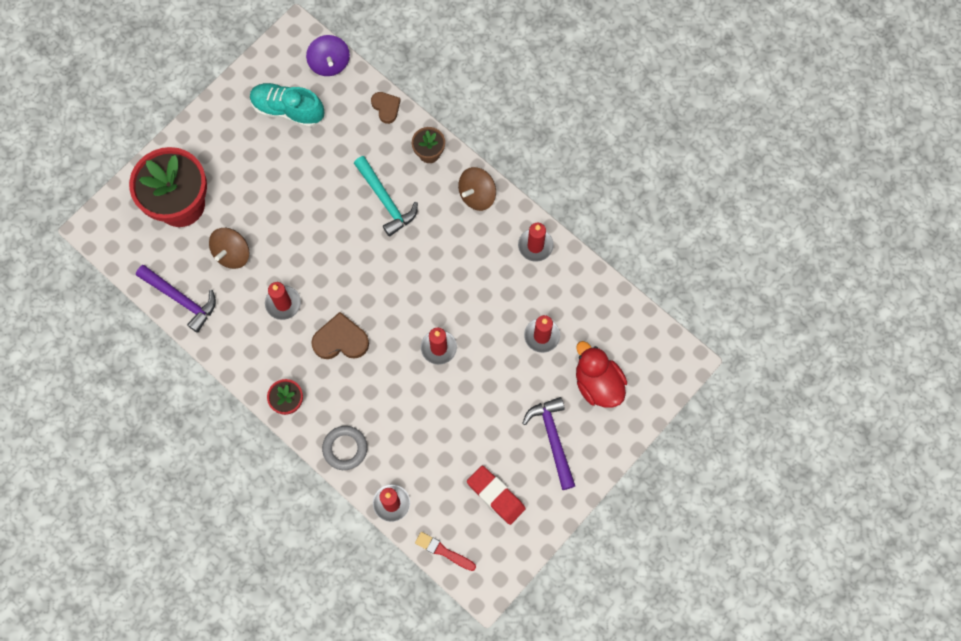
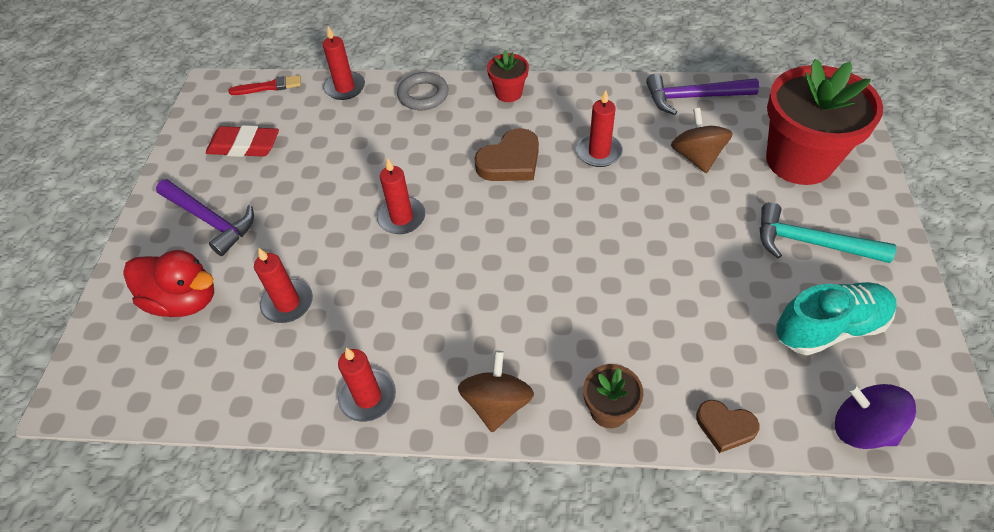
camera: 145 degrees right, 20 degrees down
turquoise hammer [354,156,418,237] -> turquoise hammer moved to [760,202,896,263]

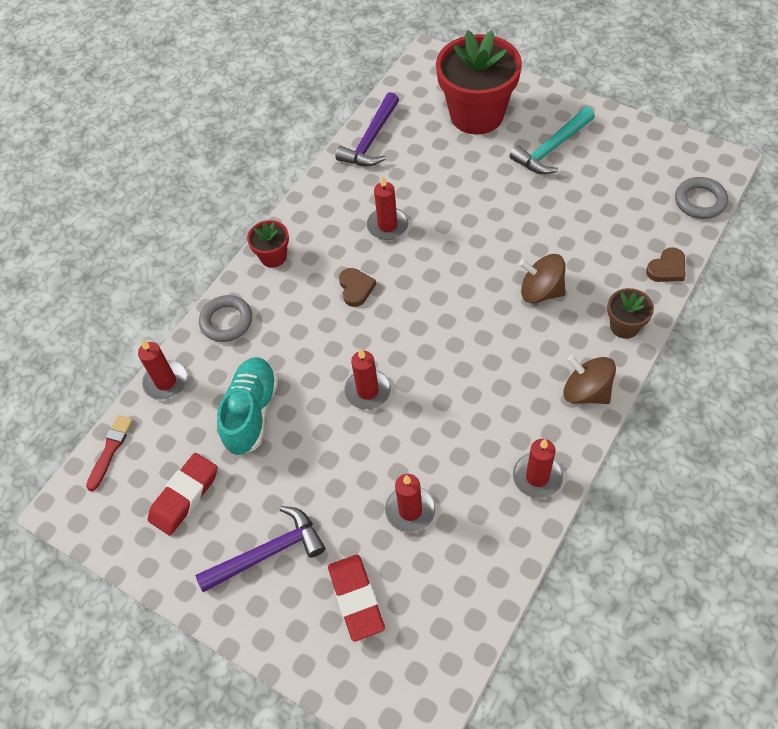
camera: 60 degrees left, 5 degrees up
red duck [123,250,214,317] -> red eraser [328,555,385,642]
brown heart [474,128,539,181] -> brown heart [339,268,376,307], size x0.63
brown spinning top [671,108,733,173] -> brown spinning top moved to [519,254,566,303]
turquoise shoe [776,282,896,355] -> turquoise shoe moved to [217,357,278,455]
purple spinning top [835,384,916,449] -> grey ring [675,177,728,219]

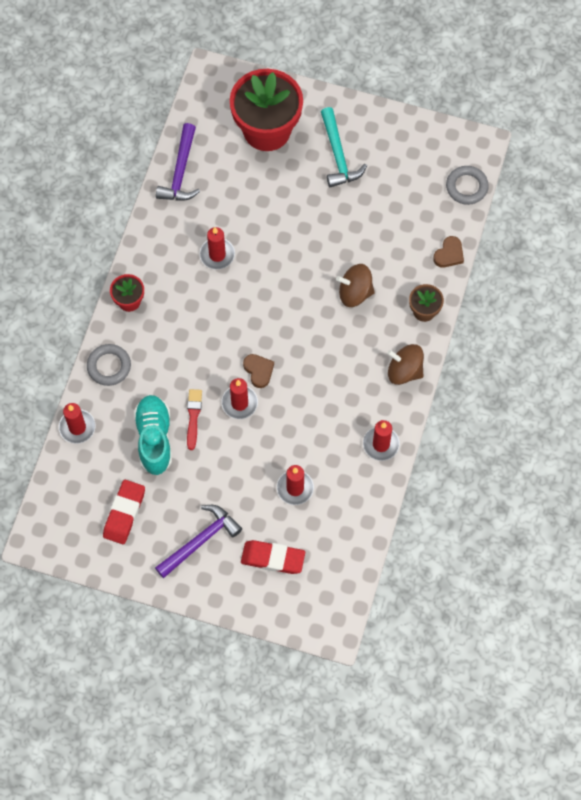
camera: 20 degrees left, 10 degrees up
red brush [86,415,133,491] -> red brush moved to [187,389,202,450]
red eraser [328,555,385,642] -> red eraser turned 45 degrees counterclockwise [241,540,305,574]
brown heart [339,268,376,307] -> brown heart moved to [243,354,274,388]
turquoise hammer [510,107,595,174] -> turquoise hammer turned 45 degrees counterclockwise [321,107,367,187]

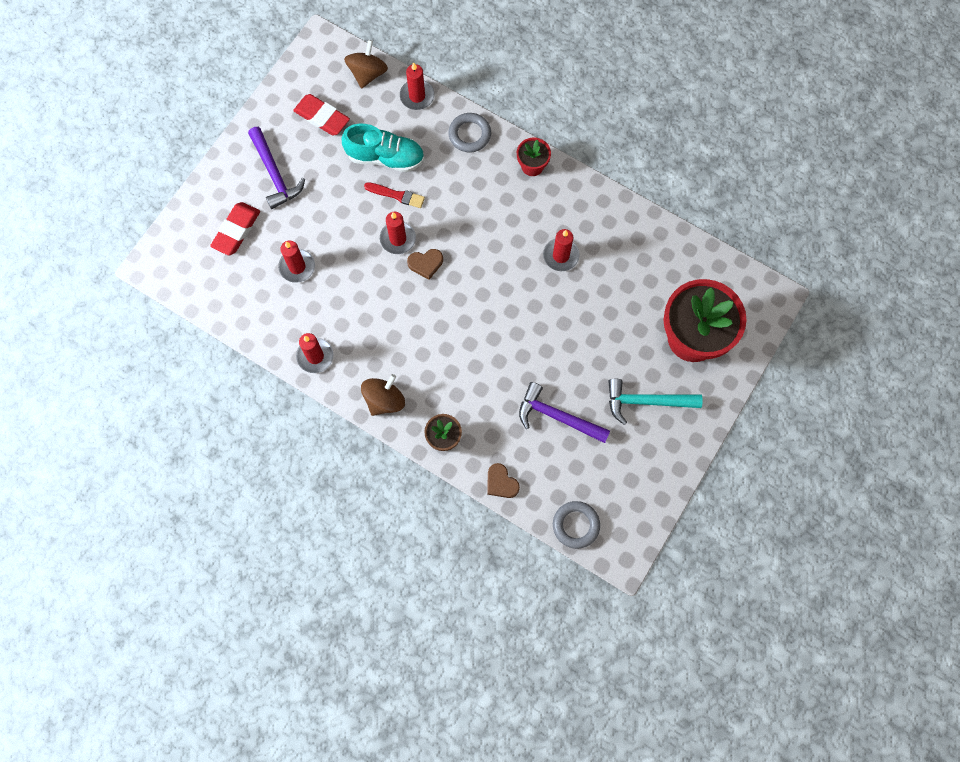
camera: 105 degrees right, 5 degrees up
purple hammer [156,123,200,201] -> purple hammer moved to [519,382,610,443]
brown spinning top [336,264,375,307] -> brown spinning top moved to [344,40,388,88]

